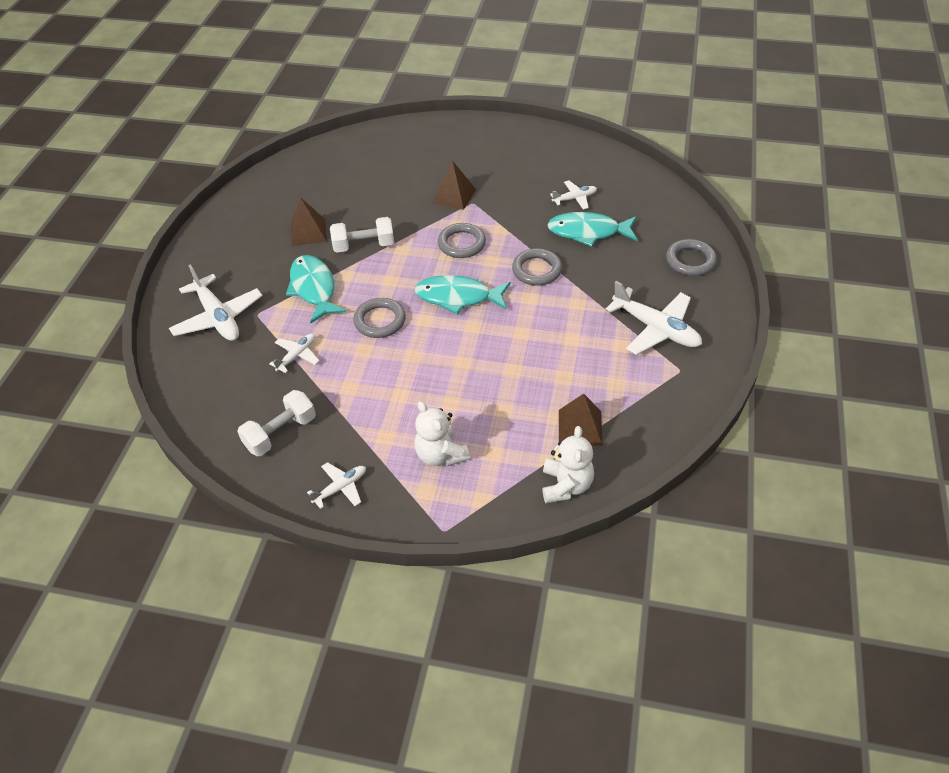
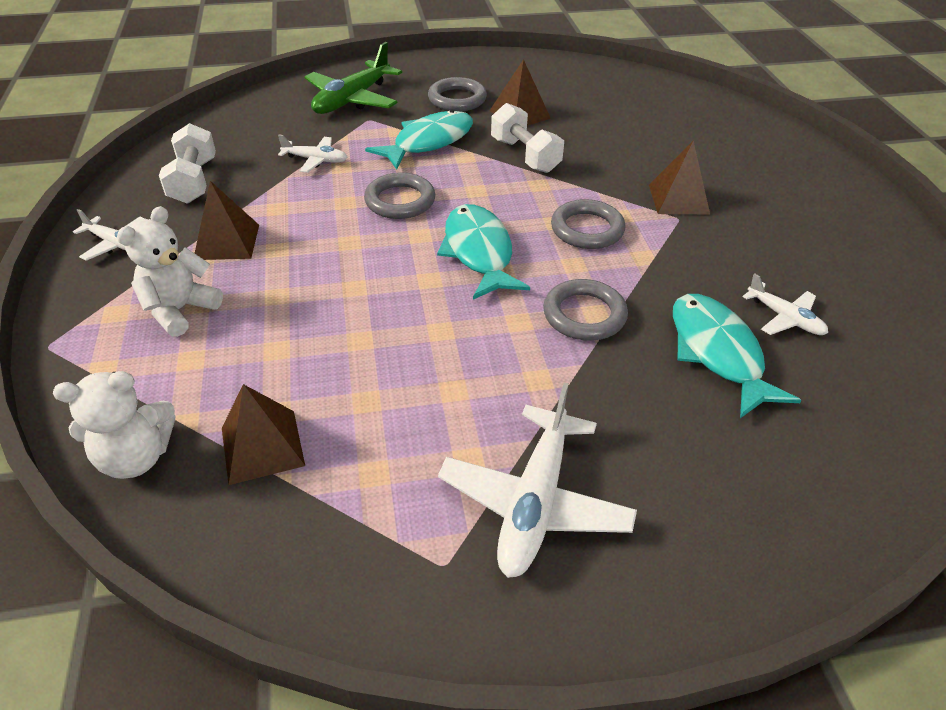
camera: 65 degrees right, 5 degrees down
white plane [169,264,263,341] -> green plane [304,42,402,114]
white dumbbell [237,390,316,456] -> white dumbbell turned 60 degrees clockwise [159,123,216,204]
grey ring [666,239,717,276] -> grey ring moved to [428,77,487,111]
none -> brown pyramid [195,181,259,260]

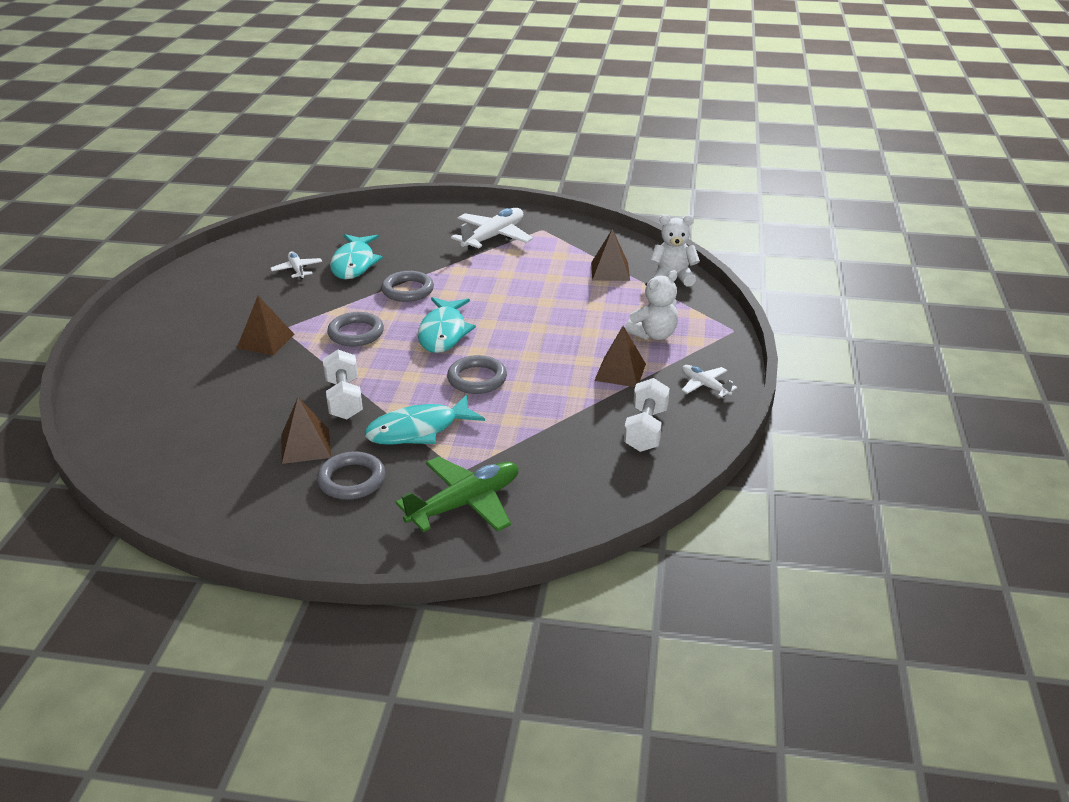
camera: 160 degrees left, 10 degrees down
white plane [278,134,347,173] -> none

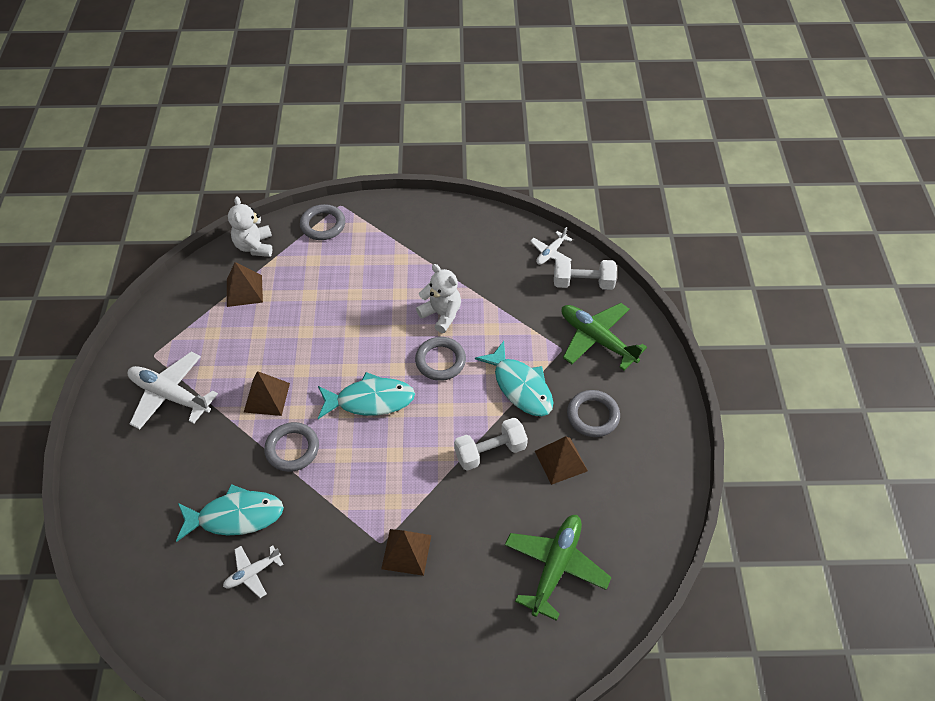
camera: 100 degrees left, 20 degrees up
grey ring [327,312,384,347] -> grey ring moved to [300,204,345,240]
brown pyramid [594,326,646,387] -> brown pyramid moved to [244,371,290,416]
white dumbbell [624,378,670,452] -> white dumbbell moved to [554,258,617,290]
white teddy bear [625,270,678,340] -> white teddy bear moved to [416,264,461,333]
white plane [682,365,737,397] -> white plane moved to [530,227,573,265]
none -> green plane [505,515,611,621]

